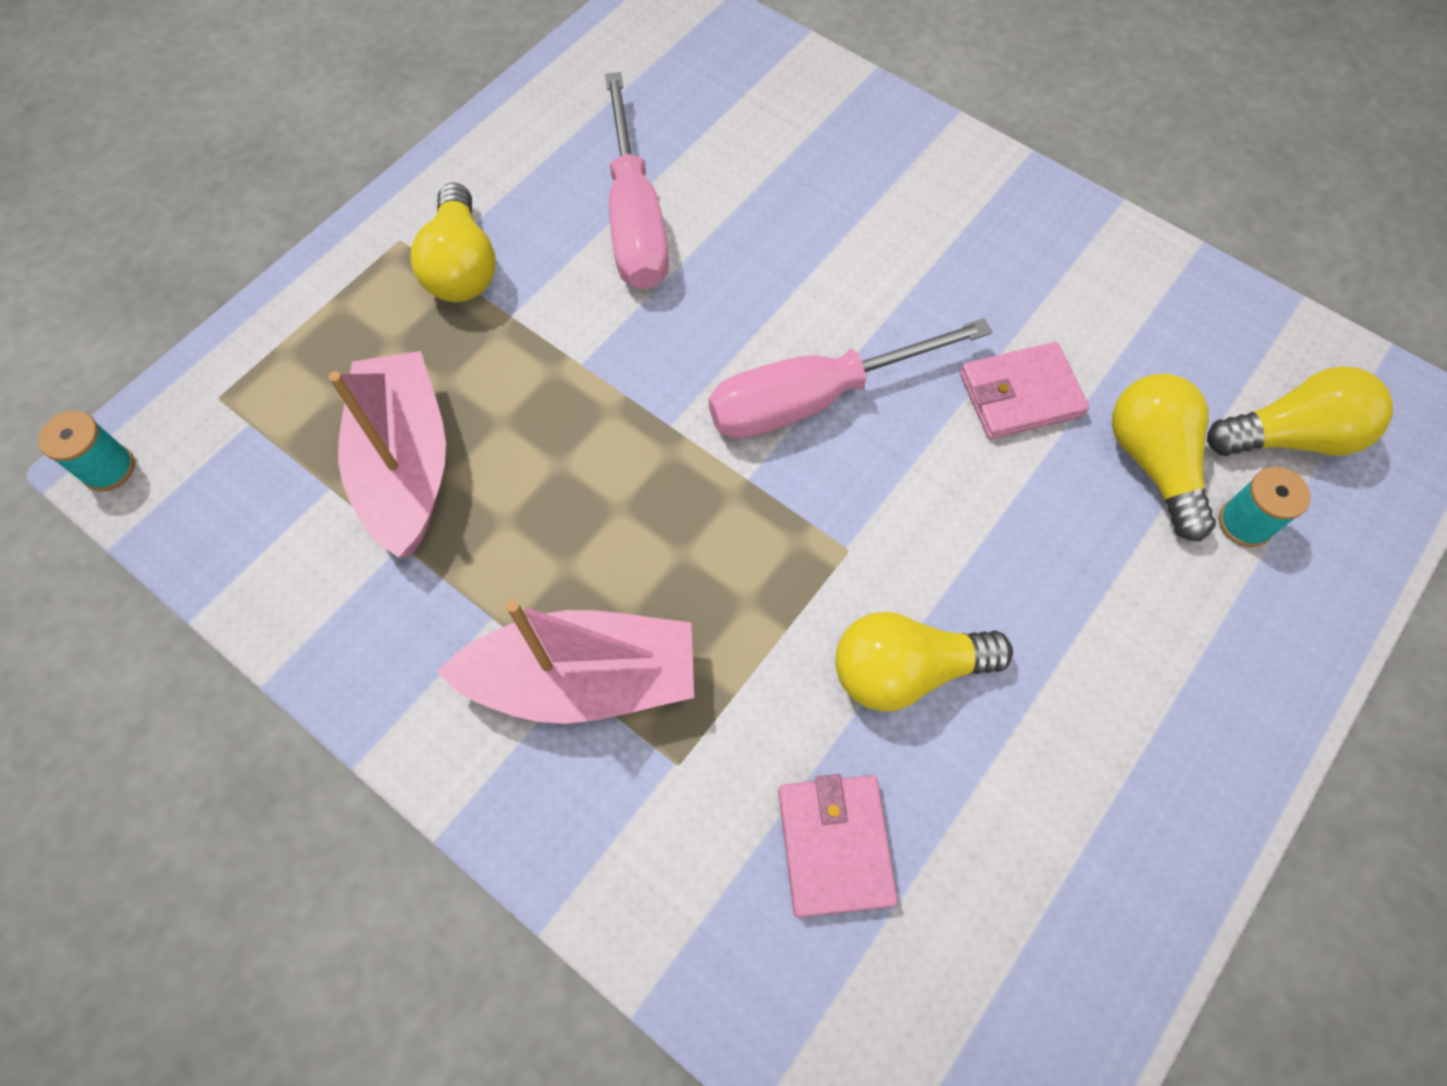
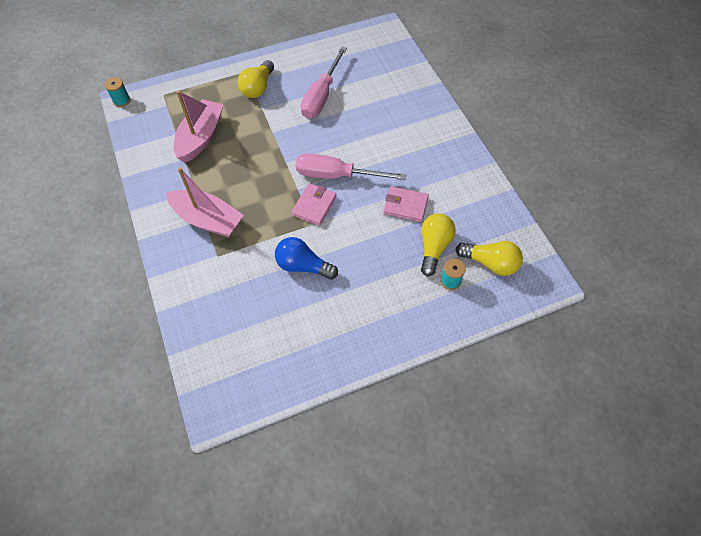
camera: 30 degrees right, 5 degrees down
pink wallet [778,774,898,918] -> pink wallet moved to [291,183,337,226]
yellow light bulb [835,612,1013,712] -> blue light bulb [275,237,338,280]

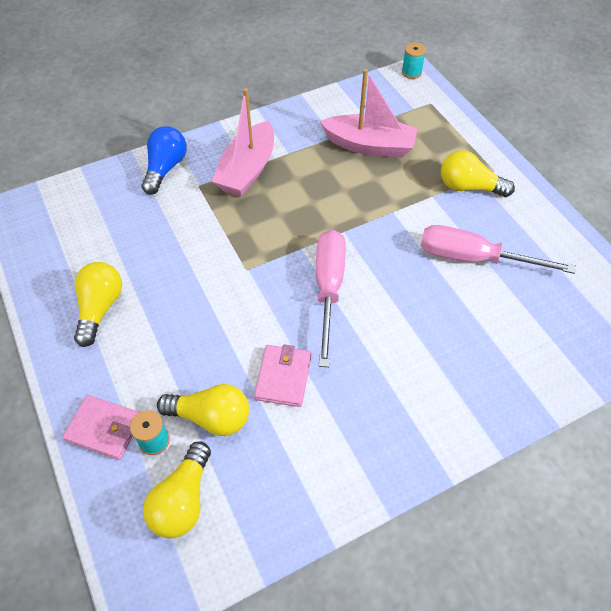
camera: 85 degrees right, 5 degrees down
blue light bulb [275,237,338,280] -> blue light bulb moved to [142,126,187,195]
pink wallet [291,183,337,226] -> pink wallet moved to [62,395,140,460]
none -> yellow light bulb [74,262,122,347]

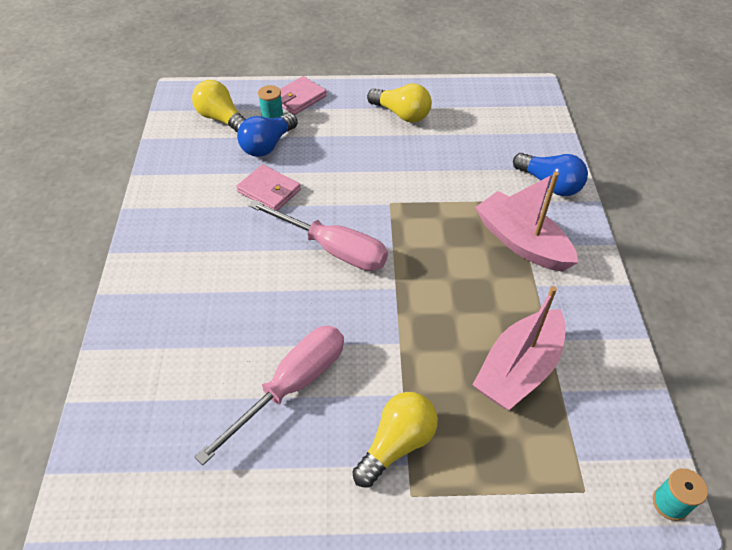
camera: 115 degrees right, 5 degrees down
yellow light bulb [157,384,249,436] -> blue light bulb [237,113,298,157]

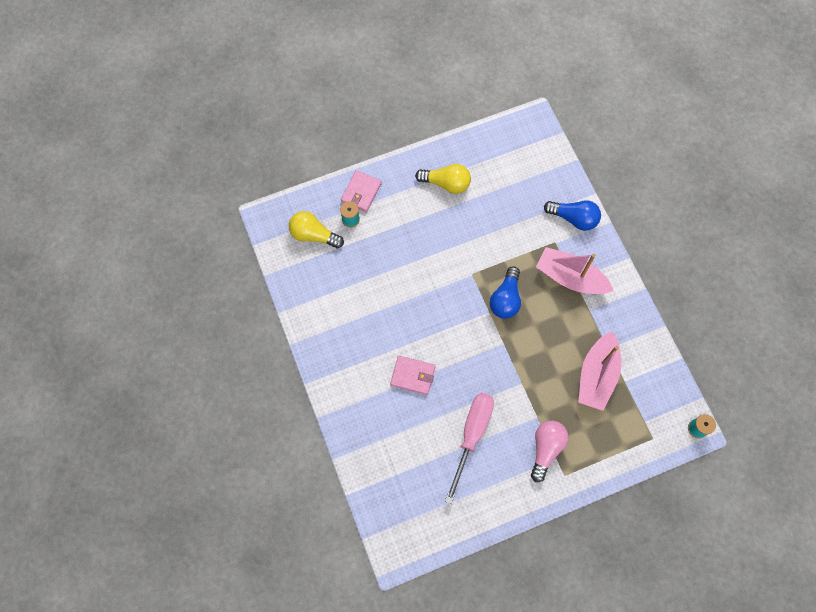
camera: 20 degrees left, 20 degrees up
pink wallet [236,164,301,211] -> pink wallet moved to [390,356,435,395]
blue light bulb [237,113,298,157] -> blue light bulb moved to [490,266,521,319]
pink screwdriver [249,200,388,271] -> none
yellow light bulb [352,392,438,487] -> pink light bulb [531,421,568,482]

